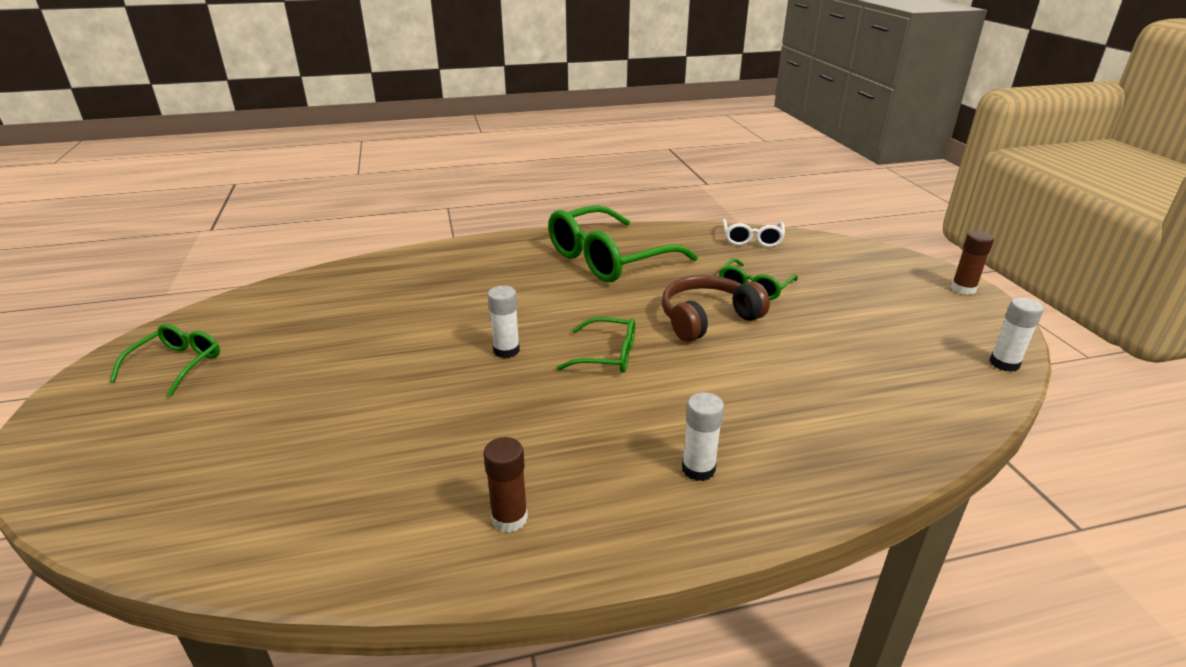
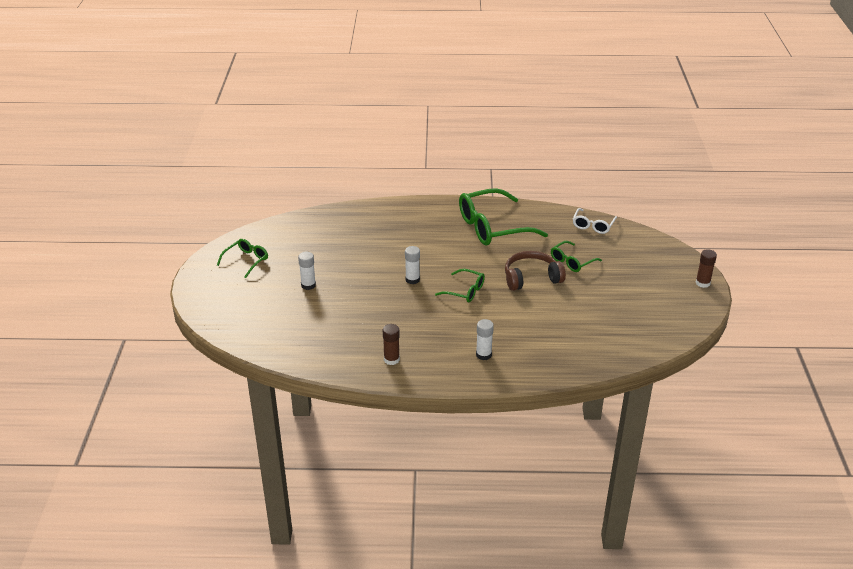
camera: 15 degrees right, 5 degrees up
white glue stick [989,297,1044,372] -> white glue stick moved to [298,252,316,290]

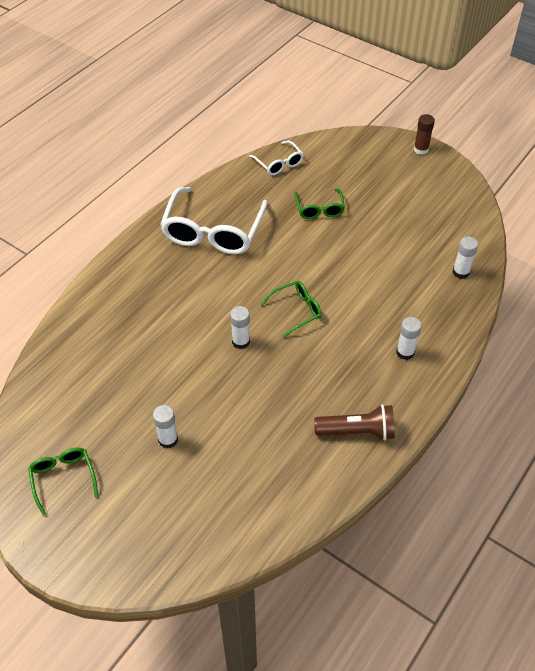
camera: 55 degrees left, 15 degrees up
brown glue stick [383,324,400,365] -> brown flashlight [314,404,395,440]
green glasses [459,188,548,246] -> white glasses [160,187,268,254]
brown headphones [505,251,566,291] -> none
none -> white glue stick [453,236,478,279]

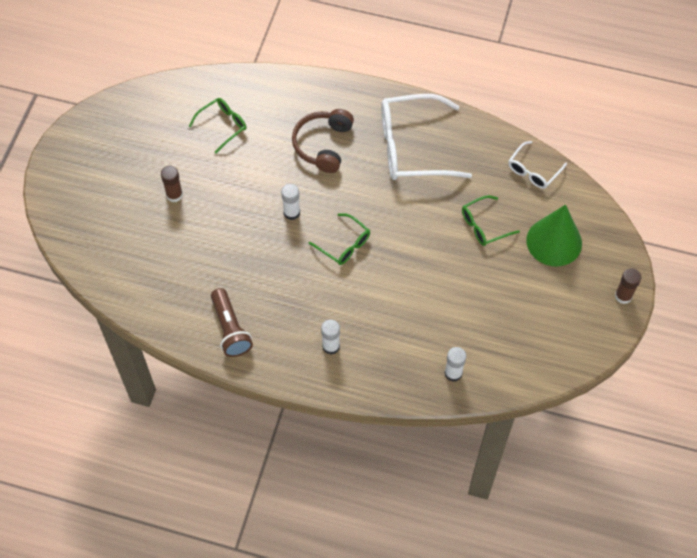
camera: 70 degrees right, 10 degrees up
green glasses [28,447,98,516] -> green glasses moved to [189,98,246,153]
white glue stick [153,405,178,448] -> brown glue stick [161,166,183,202]
none -> brown headphones [292,109,354,173]
none -> green cone [526,205,582,267]

